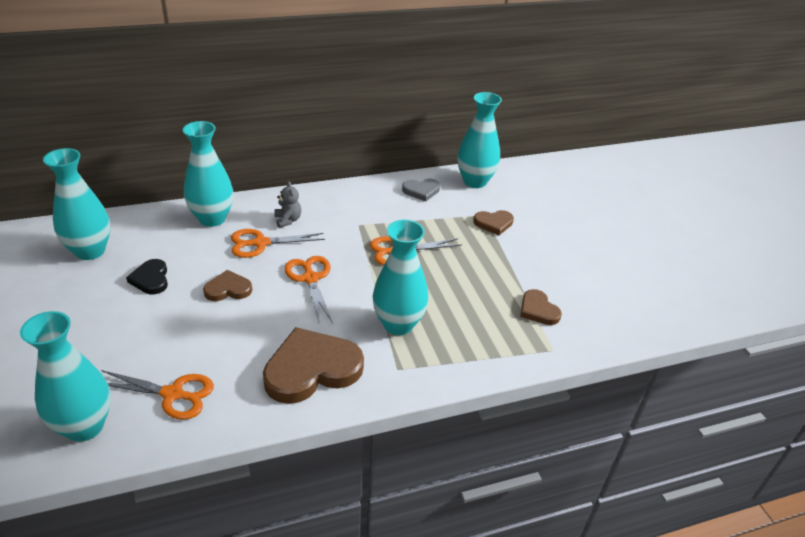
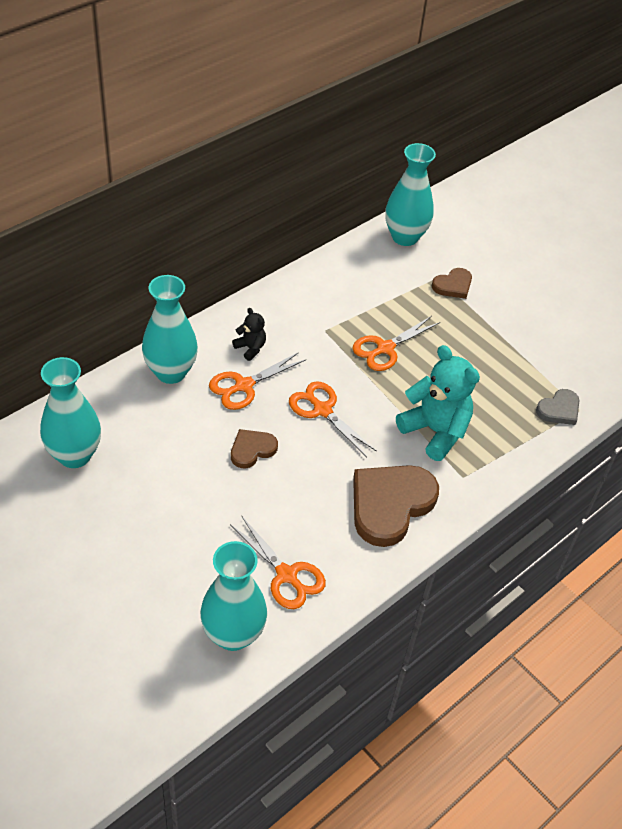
camera: 25 degrees left, 10 degrees up
orange scissors [101,370,214,420] -> orange scissors turned 60 degrees clockwise [230,517,326,609]
black heart [126,259,168,294] -> none
grey teddy bear [274,181,301,228] -> black teddy bear [232,308,266,361]
turquoise vase [373,220,429,335] -> turquoise teddy bear [396,345,480,461]
grey heart [402,178,440,202] -> grey heart moved to [536,389,580,425]
brown heart [520,289,562,325] -> none

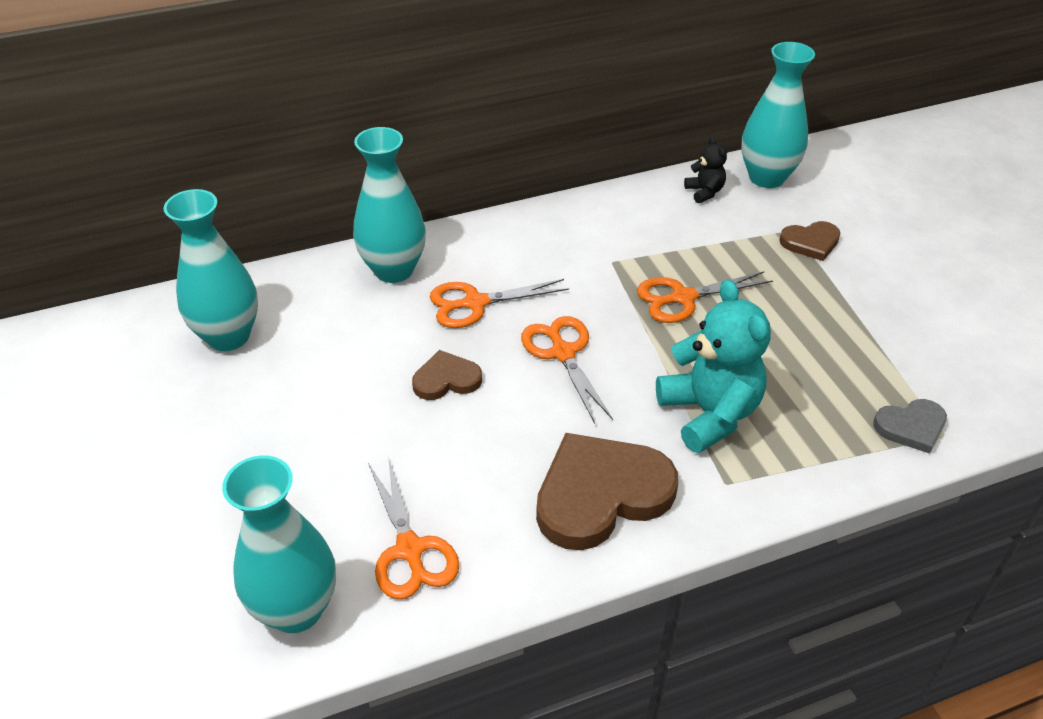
camera: 25 degrees right, 5 degrees down
black teddy bear [232,308,266,361] -> black teddy bear moved to [684,137,727,203]

